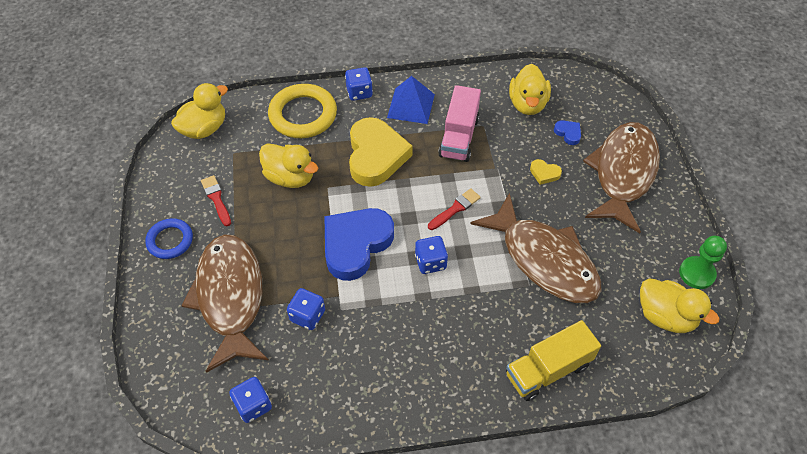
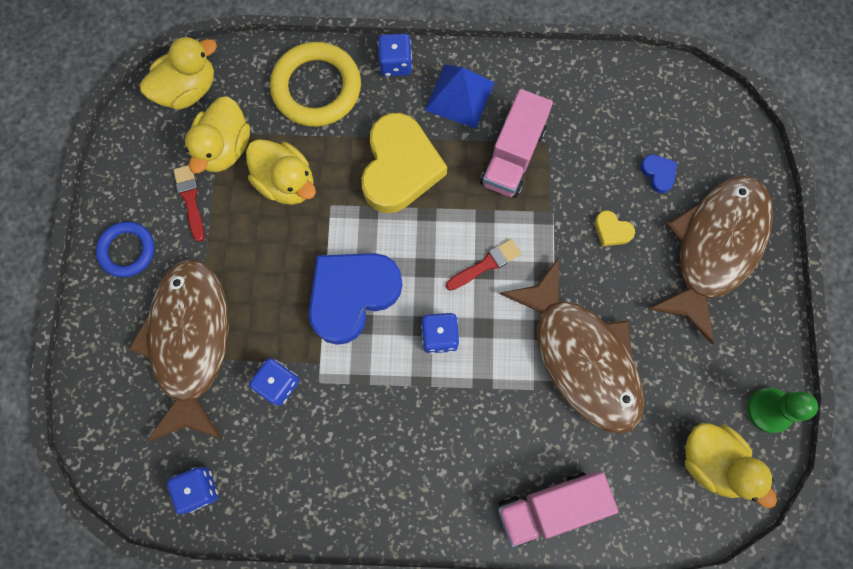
camera: 10 degrees right, 20 degrees up
yellow truck [506,320,601,401] -> pink truck [498,472,619,547]
yellow duck [509,64,551,115] -> yellow duck moved to [185,96,250,173]

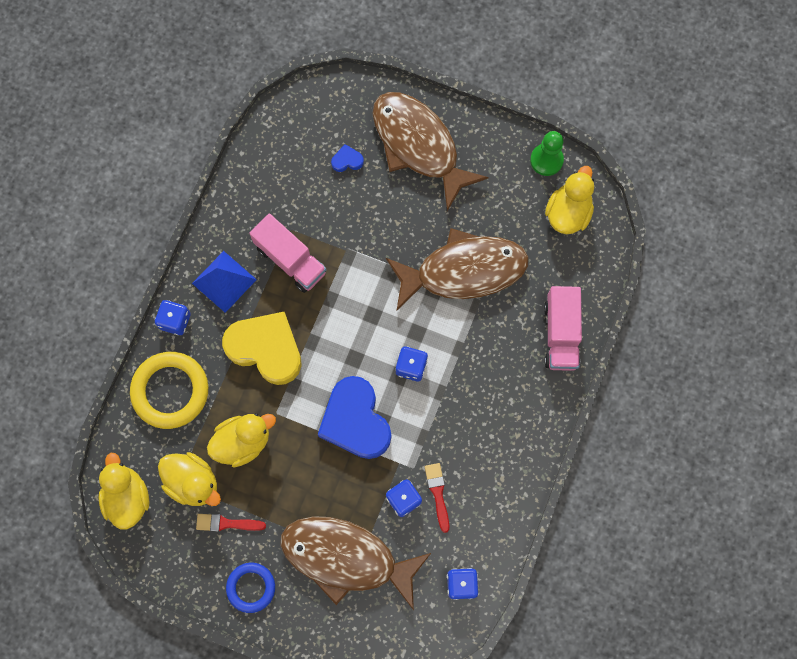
camera: 70 degrees left, 0 degrees up
red brush [446,239,521,291] -> red brush moved to [425,463,449,533]
yellow heart [595,211,635,247] -> none
yellow duck [685,423,777,508] -> yellow duck turned 45 degrees counterclockwise [545,166,594,234]

